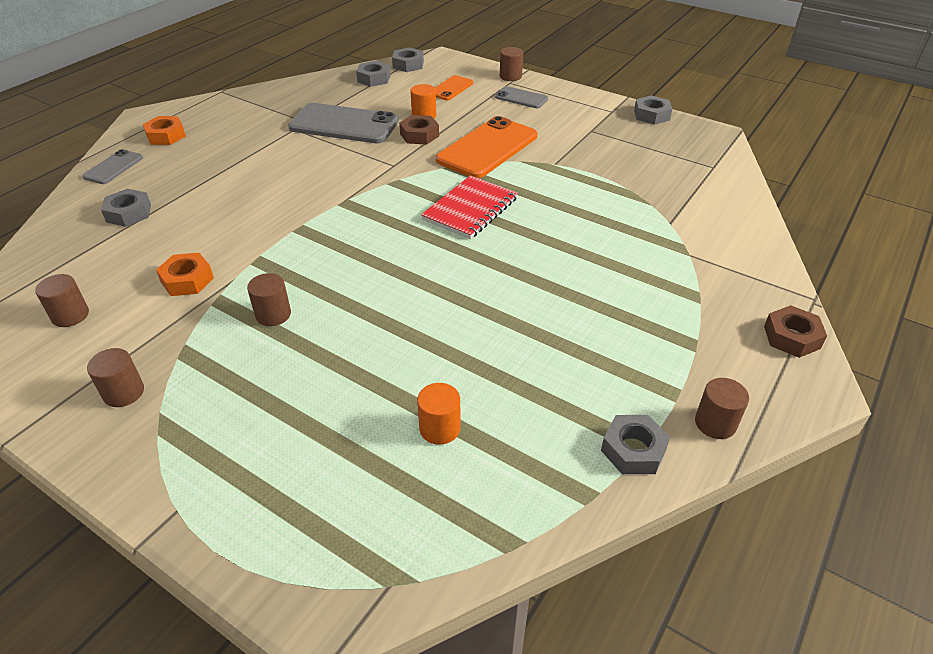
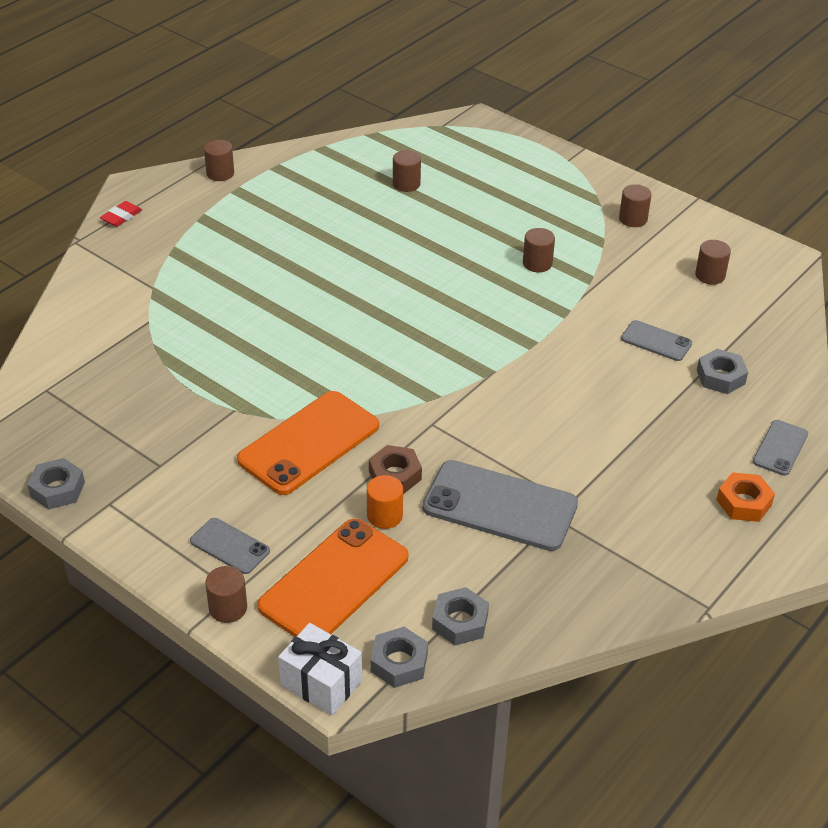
camera: 175 degrees left, 0 degrees up
orange nut [156,253,214,296] -> none
orange cylinder [417,383,461,445] -> brown cylinder [393,150,421,192]
red notebook [421,176,518,239] -> none
orange phone [435,75,473,100] -> orange phone [257,519,408,637], size x1.95
grey nut [601,415,670,474] -> none
brown nut [764,305,827,358] -> red eraser [100,201,142,227]
none -> white gift [278,623,362,715]
none -> grey phone [621,320,692,361]

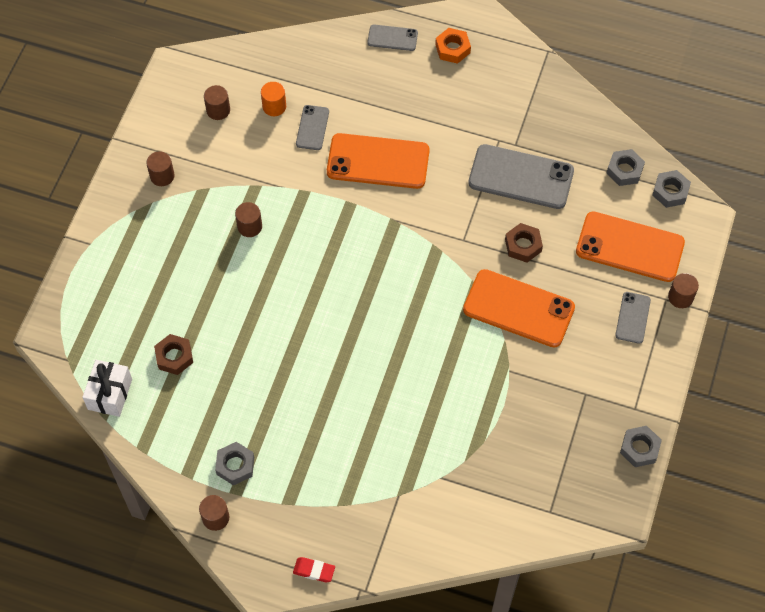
camera: 110 degrees left, 20 degrees up
white gift [278,623,362,715] -> white gift moved to [82,360,132,417]
orange cylinder [367,475,403,529] -> orange cylinder moved to [261,82,286,116]
brown cylinder [393,150,421,192] -> brown nut [154,334,193,375]
grey phone [422,460,578,551] -> grey phone turned 75 degrees counterclockwise [468,144,574,209]
grey nut [697,349,748,394] -> grey nut moved to [215,442,254,486]
none -> orange phone [327,133,430,189]

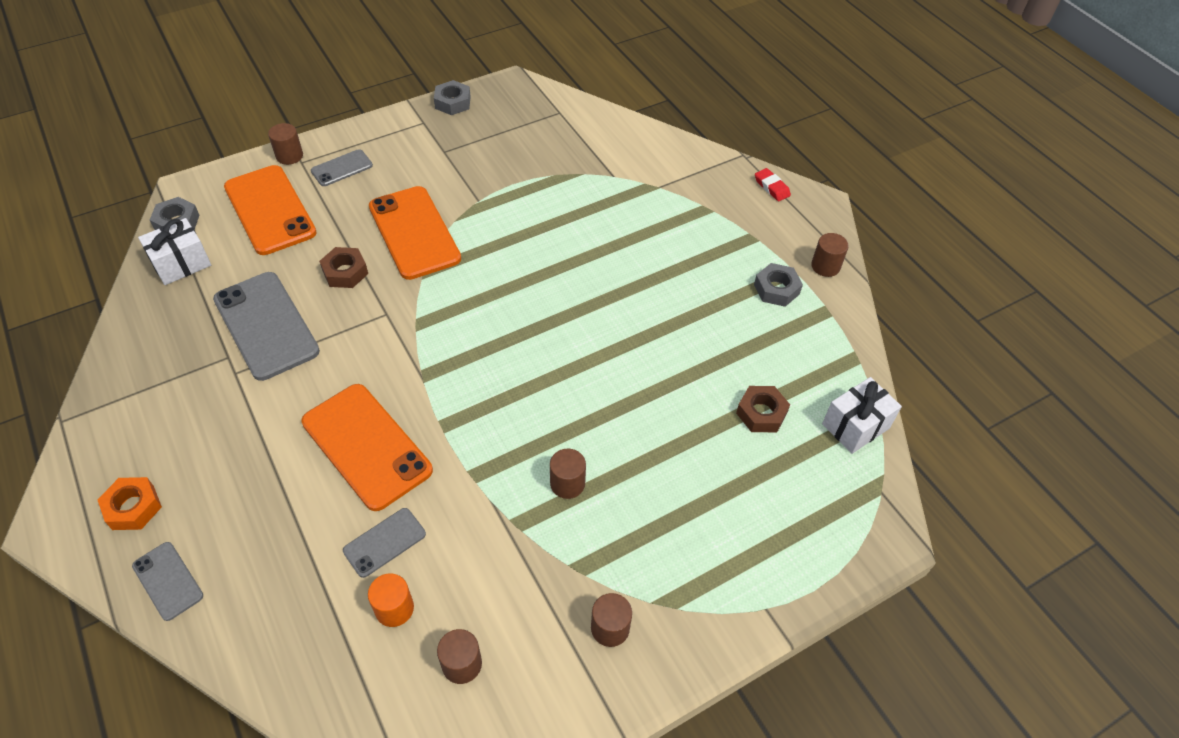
camera: 140 degrees left, 10 degrees down
grey nut [606,149,645,186] -> white gift [138,218,211,285]

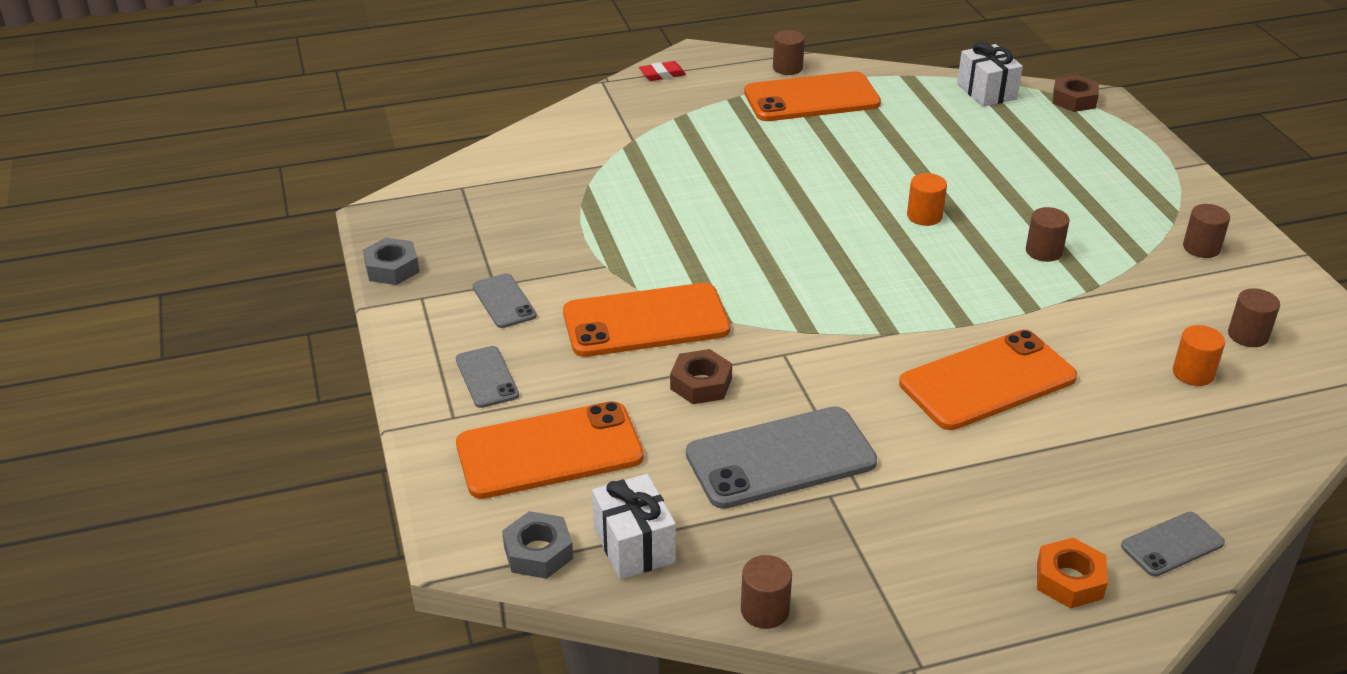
camera: 75 degrees left, 15 degrees down
brown cylinder [268,123,303,165] -> brown cylinder moved to [741,555,792,629]
grey phone [343,508,426,578] -> grey phone moved to [472,273,537,328]
brown nut [736,386,790,432] -> brown nut moved to [1053,75,1099,112]
grey nut [754,263,803,307] -> orange phone [744,71,881,121]
none -> orange cylinder [907,173,947,226]

